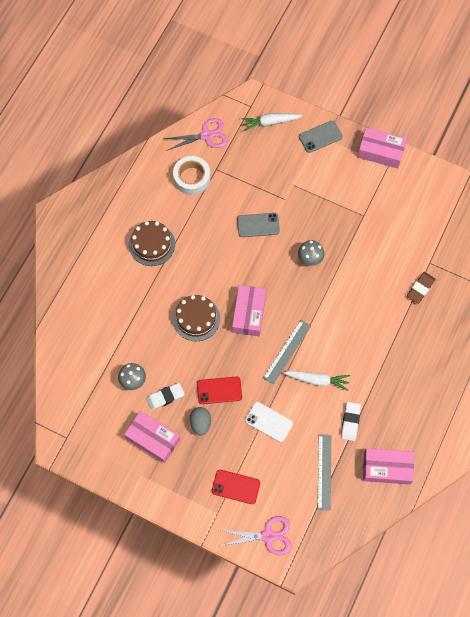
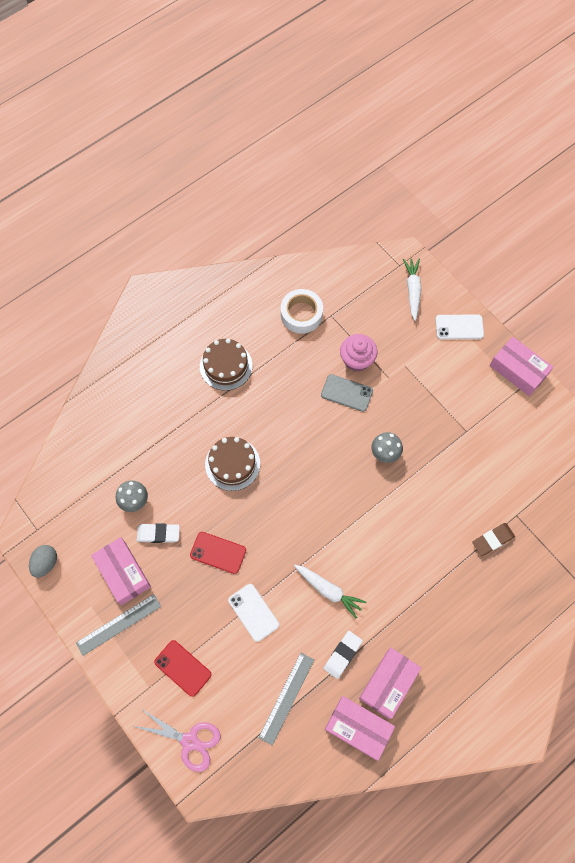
camera: 25 degrees right, 0 degrees up
pink scissors [163,118,228,151] -> none
grey egg [190,407,211,436] -> grey egg moved to [29,545,57,578]
pink box [232,285,266,336] -> pink box moved to [359,648,421,719]
white carrot [242,113,303,131] -> white carrot turned 75 degrees clockwise [403,258,421,321]
grey ruler [263,320,311,385] -> grey ruler moved to [76,594,161,656]
grey phone [299,121,343,153] -> white phone [435,315,484,339]
none -> pink cupcake [340,334,378,372]

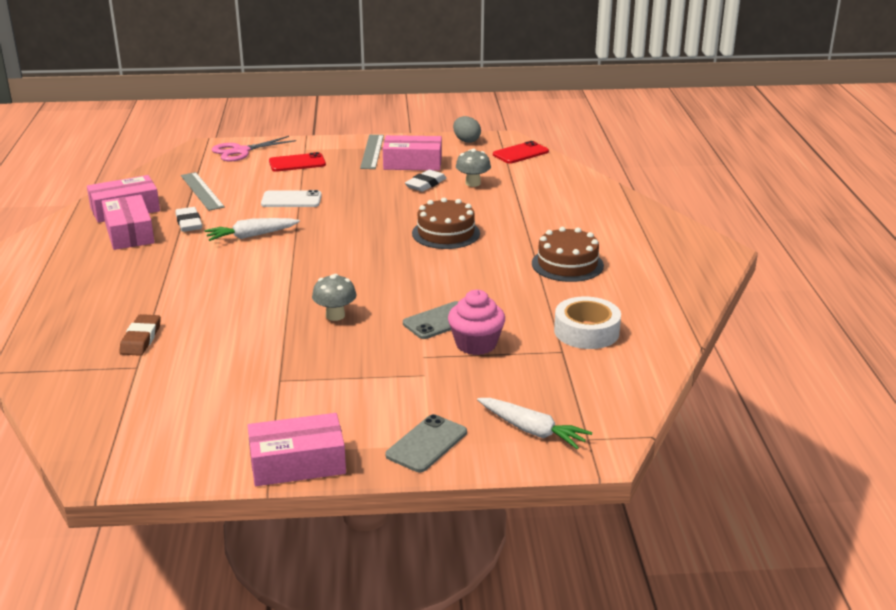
camera: 125 degrees right, 40 degrees down
red phone [190,532,246,574] -> red phone moved to [493,141,549,164]
white phone [435,315,484,339] -> grey phone [386,414,467,472]

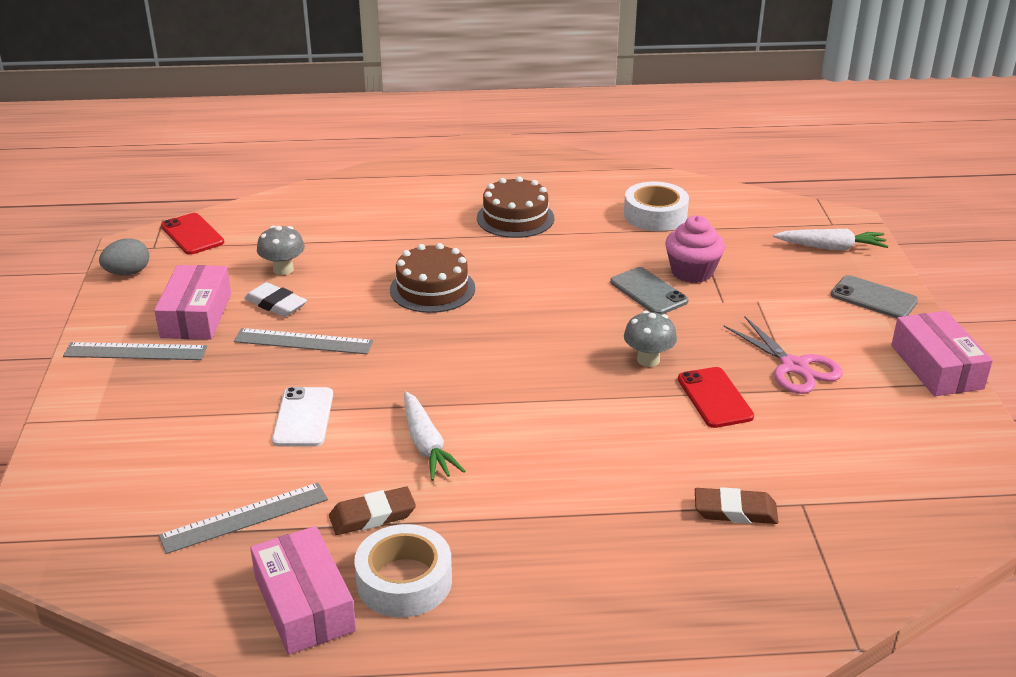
camera: 90 degrees left, 5 degrees up
pink box [102,195,155,250] -> white tape [354,524,452,617]
white eraser [175,207,202,232] -> brown eraser [329,487,416,535]
pink scissors [212,136,296,162] -> pink scissors moved to [724,316,843,394]
red phone [269,152,326,172] -> red phone moved to [678,367,754,428]
white carrot [477,398,592,450] -> white carrot turned 60 degrees clockwise [773,229,888,250]
none -> grey ruler [234,328,373,354]

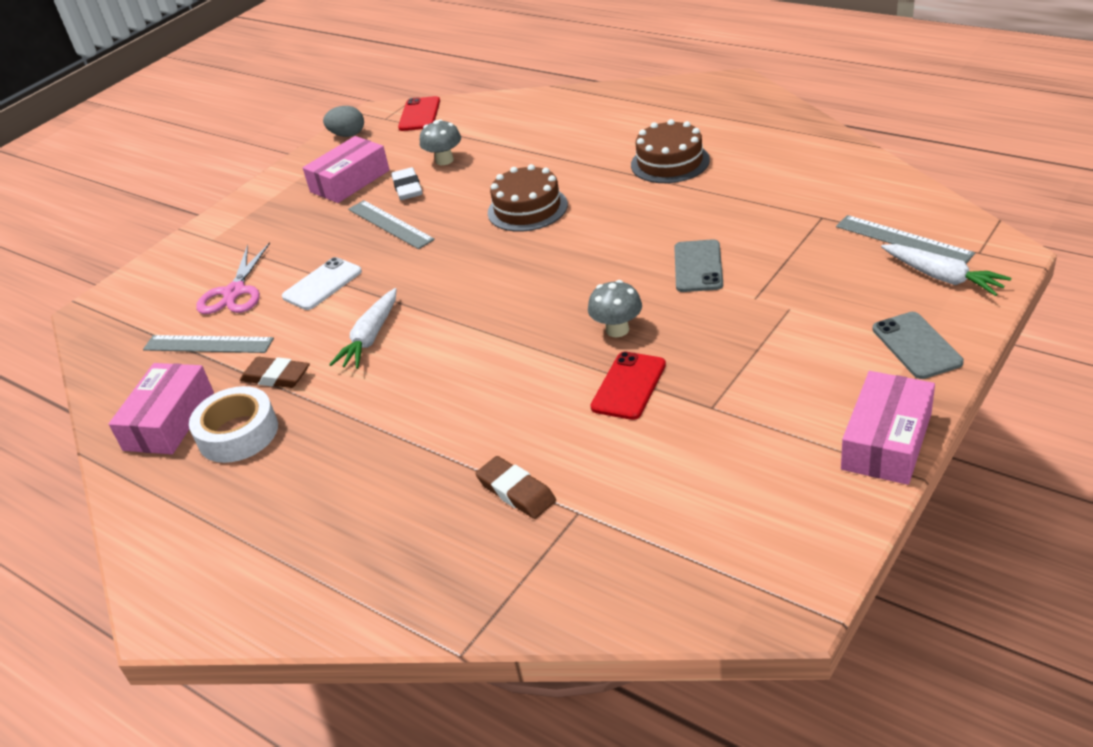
camera: 45 degrees right, 5 degrees up
grey ruler [63,342,207,360] -> grey ruler moved to [836,215,975,264]
white tape [624,181,689,231] -> none
pink cupcake [665,215,725,283] -> none
pink scissors [724,316,843,394] -> pink scissors moved to [196,242,270,314]

